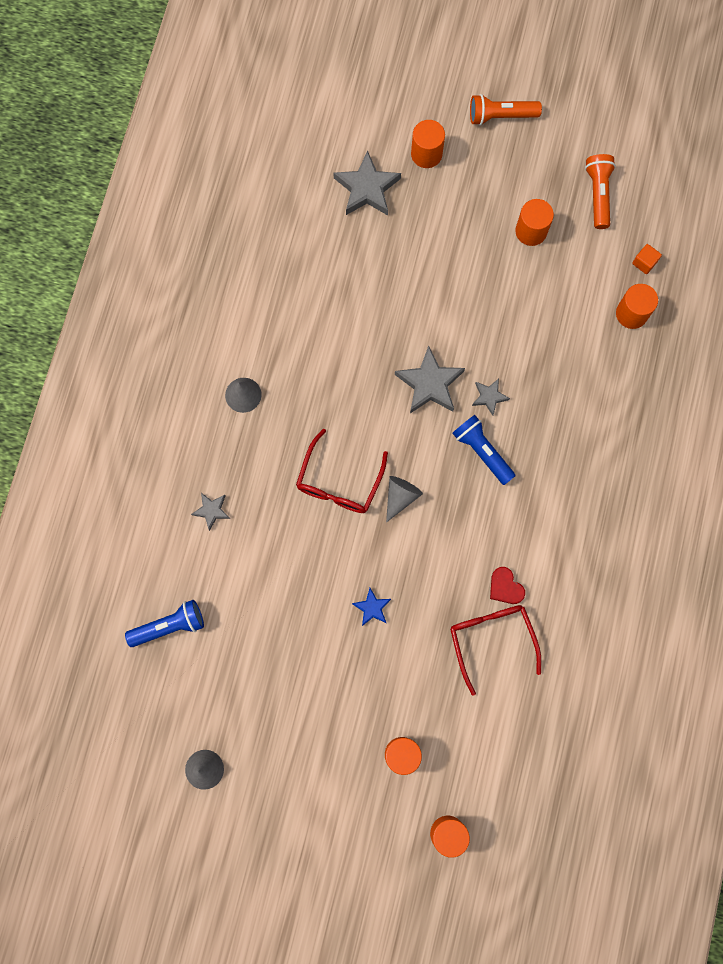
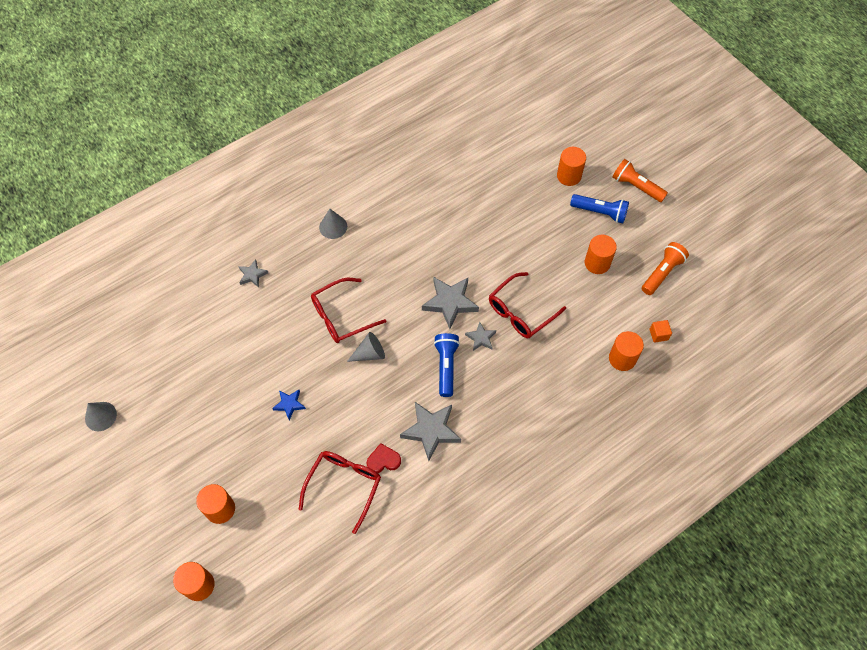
camera: 40 degrees right, 15 degrees down
blue flashlight [125,600,204,647] -> blue flashlight moved to [570,194,629,223]
grey star [333,150,401,215] -> grey star moved to [400,402,461,461]
red heart [490,567,525,604] -> red heart turned 75 degrees clockwise [367,443,401,473]
none -> red glasses [489,272,566,338]

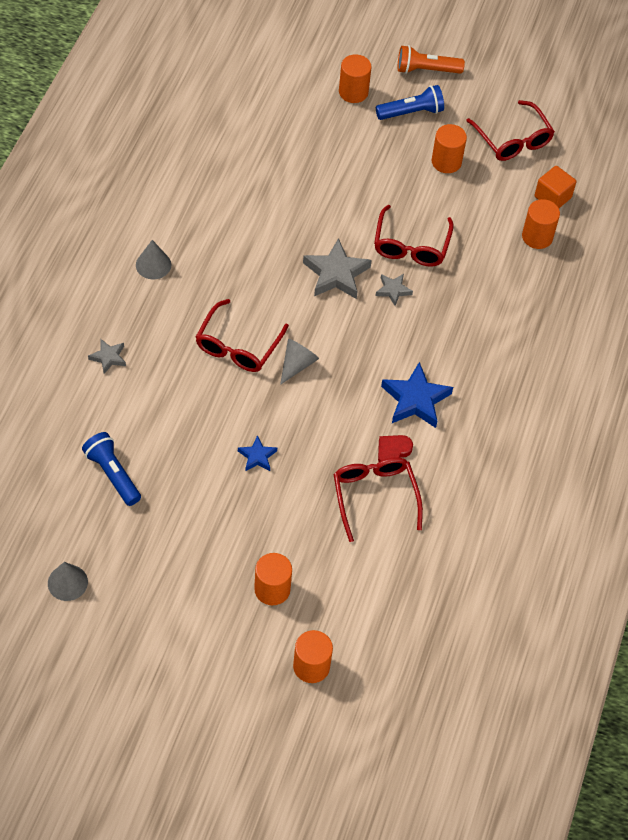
camera: 40 degrees left, 5 degrees down
grey star [400,402,461,461] -> blue star [381,362,453,428]
blue flashlight [434,333,460,397] -> blue flashlight moved to [82,432,141,506]
orange flashlight [642,242,689,295] -> red glasses [466,100,555,161]
orange cube [650,320,672,342] -> orange cube [535,166,576,208], size x1.54

